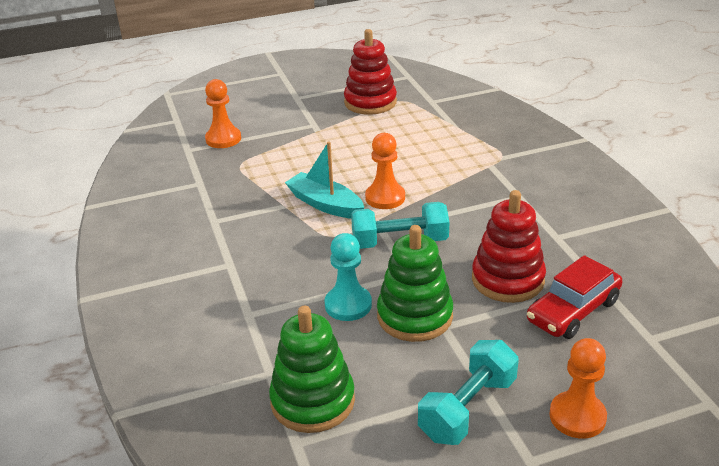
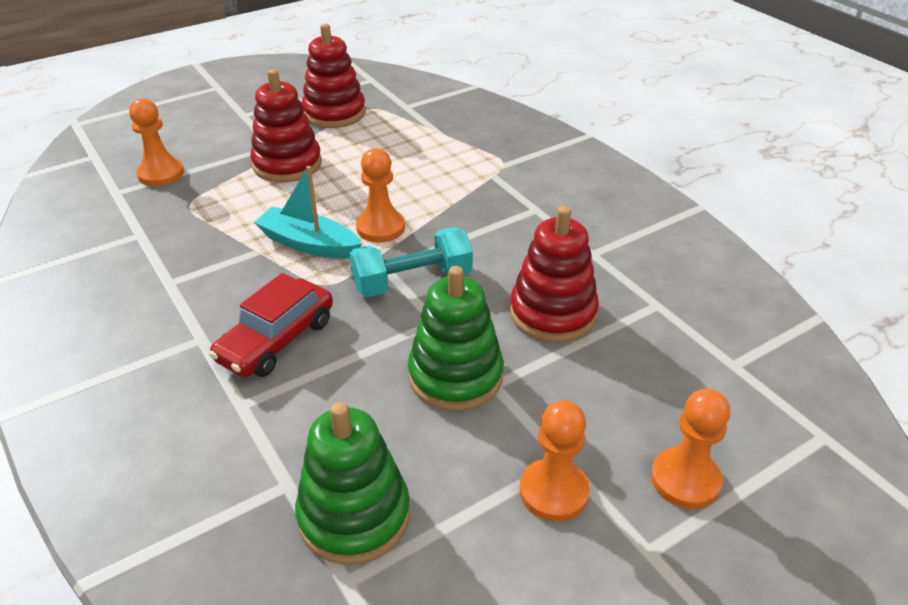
camera: 15 degrees left, 5 degrees up
turquoise pawn [325,233,372,321] -> none
turquoise dumbbell [418,340,519,445] -> orange pawn [520,400,590,522]
red car [527,255,623,339] -> red car moved to [209,273,333,377]
none -> red stacking toy [250,69,322,182]

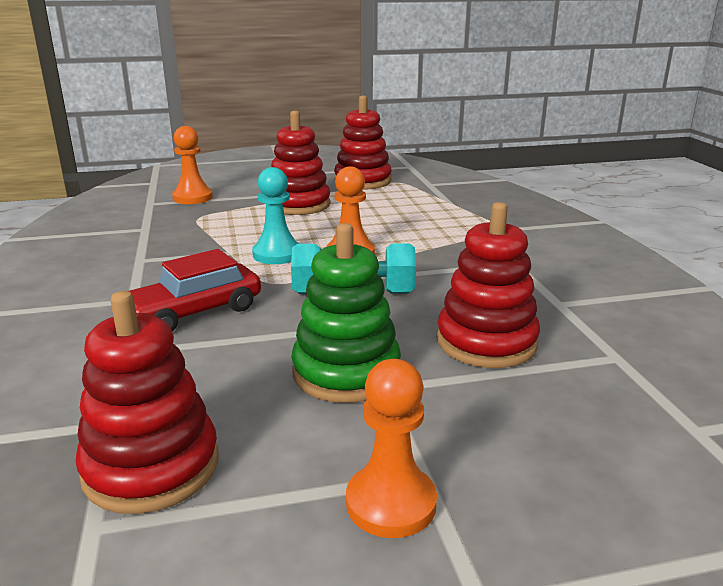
camera: 20 degrees right, 15 degrees down
turquoise boat [254,166,362,259] -> turquoise pawn [252,167,299,264]
green stacking toy [295,402,410,565] -> red stacking toy [75,291,219,514]
orange pawn [651,389,730,509] -> none

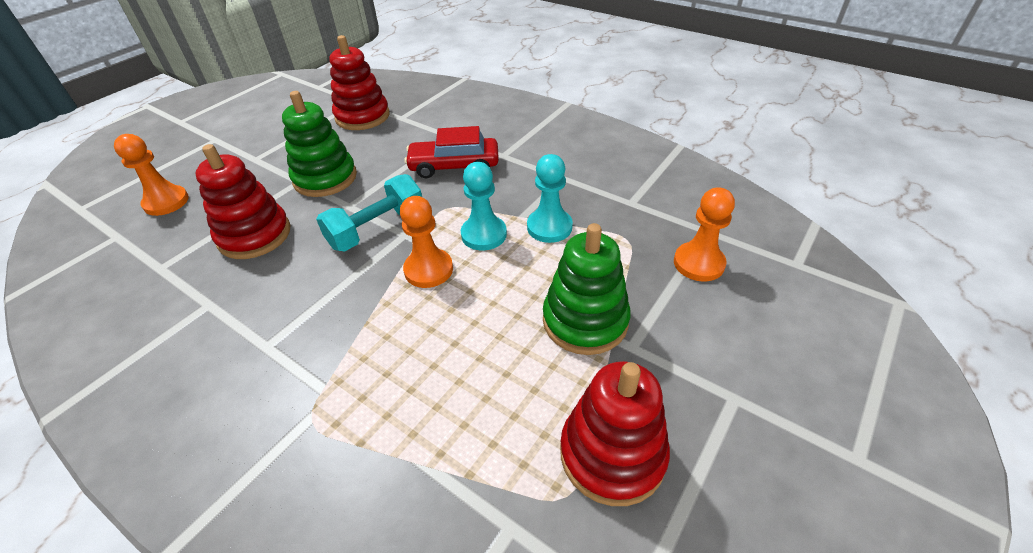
camera: 140 degrees right, 20 degrees up
red car [129,249,261,331] -> red car turned 105 degrees counterclockwise [404,126,499,178]
red stacking toy [271,111,331,215] -> green stacking toy [543,223,631,355]
orange pawn [346,359,437,538] -> orange pawn moved to [114,134,189,216]
none -> turquoise pawn [527,154,573,243]

